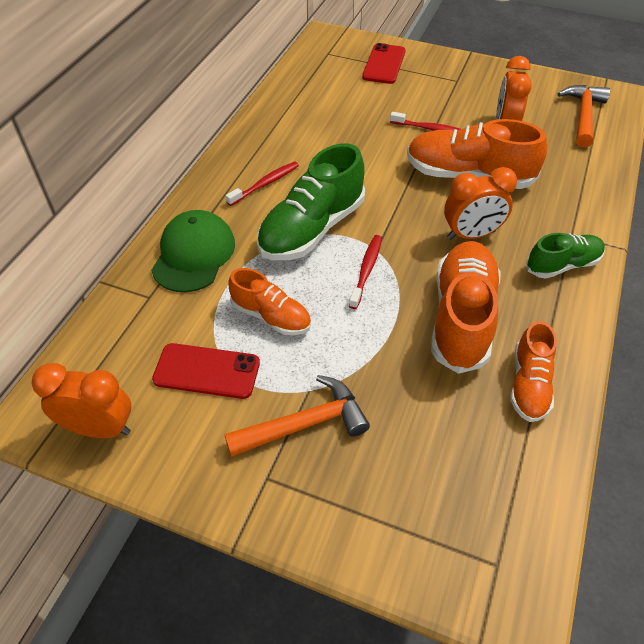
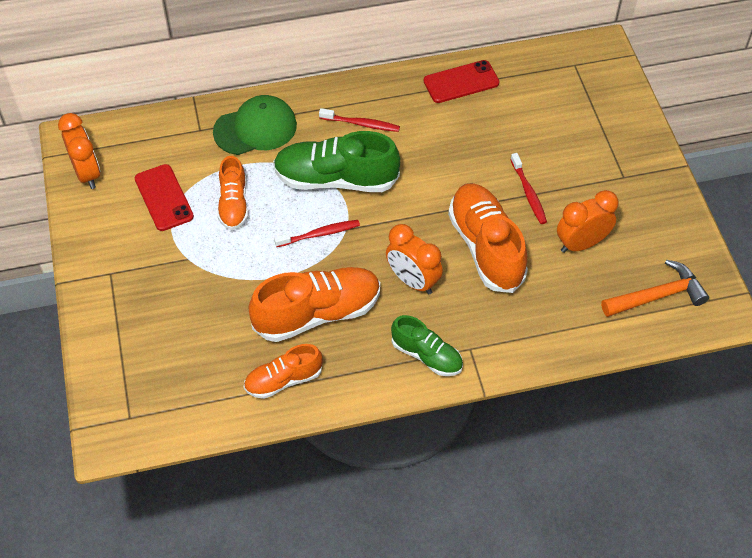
camera: 55 degrees right, 5 degrees up
orange hammer [224,375,370,457] -> none
red phone [362,43,405,84] -> red phone moved to [424,60,500,103]

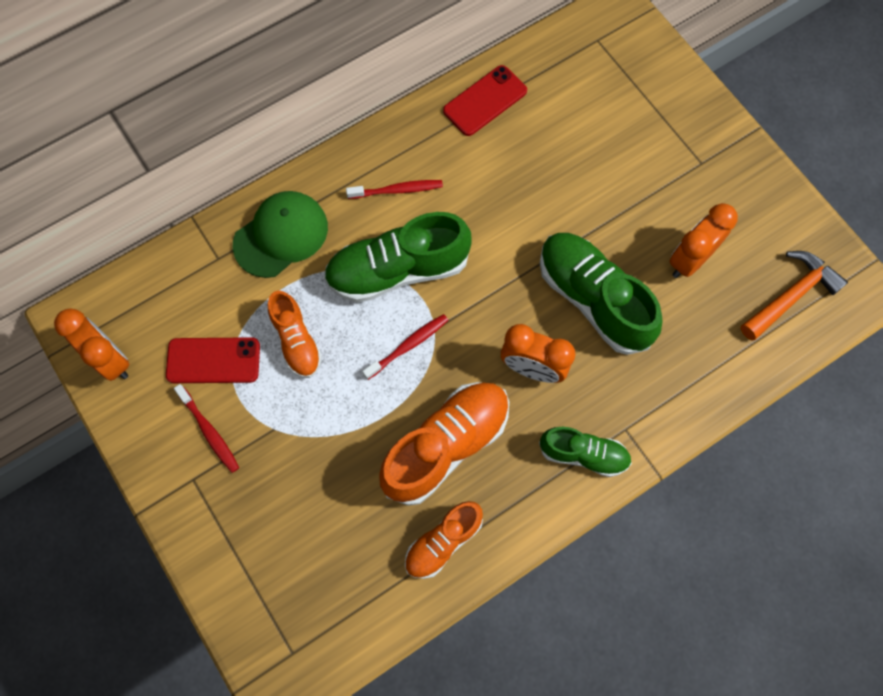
camera: 20 degrees left, 15 degrees up
red phone [135,164,194,231] -> red phone turned 45 degrees counterclockwise [166,337,260,383]
orange shoe [448,183,528,293] -> green shoe [540,233,662,355]
red toothbrush [510,153,547,224] -> red toothbrush moved to [174,384,239,473]

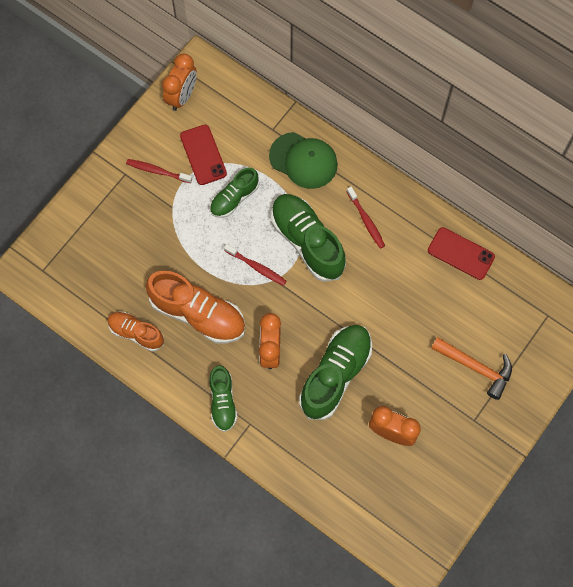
camera: 70 degrees right, 0 degrees up
red toothbrush [174,384,239,473] -> red toothbrush turned 75 degrees clockwise [126,159,192,183]
orange shoe [268,291,322,378] -> green shoe [210,168,259,218]
orange hammer [741,251,848,340] -> orange hammer moved to [431,337,512,400]

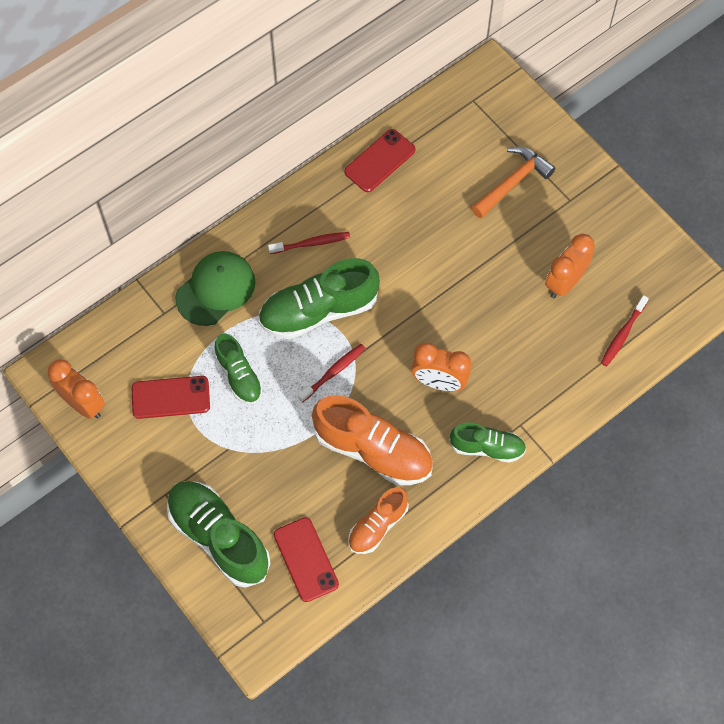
camera: 75 degrees left, 5 degrees down
red toothbrush [126,159,192,183] -> red toothbrush moved to [601,295,649,366]
orange shoe [146,270,245,344] -> orange shoe turned 75 degrees clockwise [312,395,433,485]
green shoe [299,325,372,420] -> green shoe moved to [167,481,270,588]
none -> red phone [274,517,339,602]

